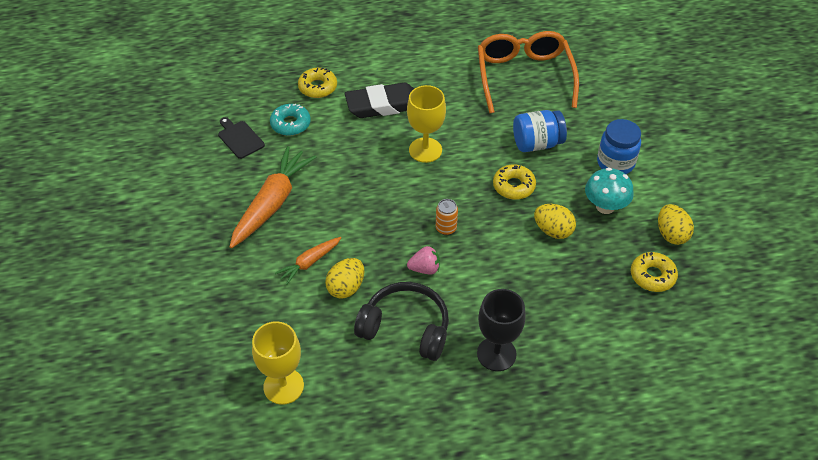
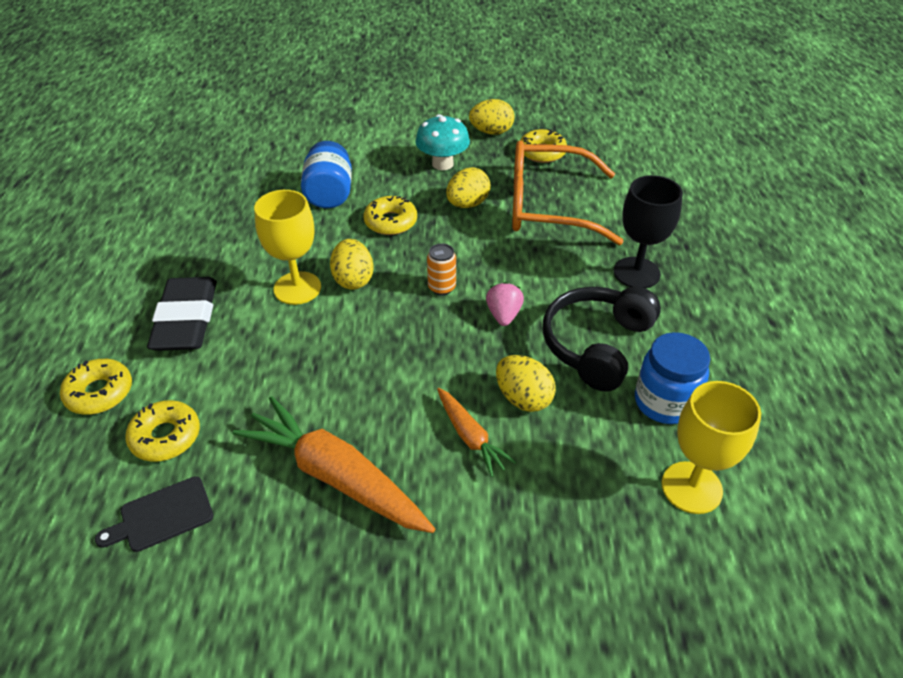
camera: 80 degrees left, 5 degrees down
turquoise donut [270,104,311,136] -> yellow donut [125,400,200,462]
orange glasses [478,31,579,113] -> orange glasses moved to [512,140,624,245]
blue jar [597,119,641,174] -> blue jar moved to [635,332,710,424]
none -> yellow egg [330,239,374,290]

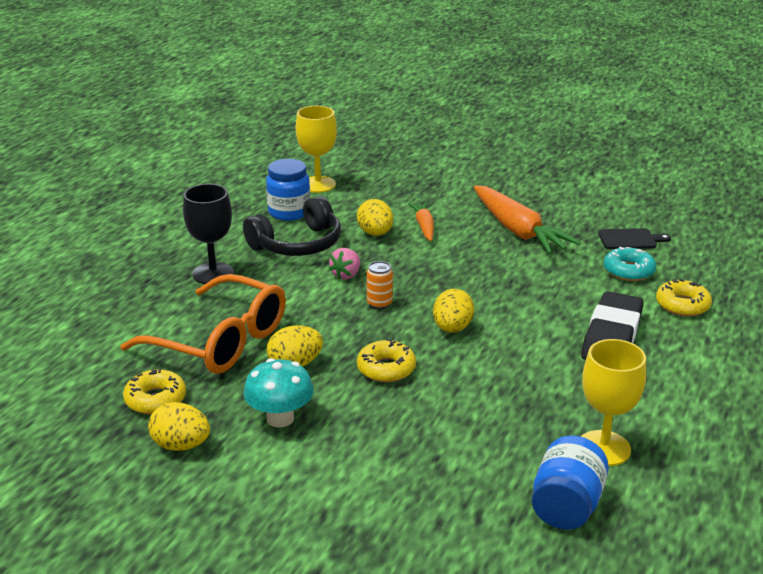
camera: 155 degrees left, 15 degrees down
yellow donut [125,400,200,462] -> turquoise donut [604,247,656,281]
yellow goblet [254,190,321,305] -> yellow goblet moved to [581,339,646,466]
blue jar [301,141,352,208] -> blue jar moved to [532,435,609,530]

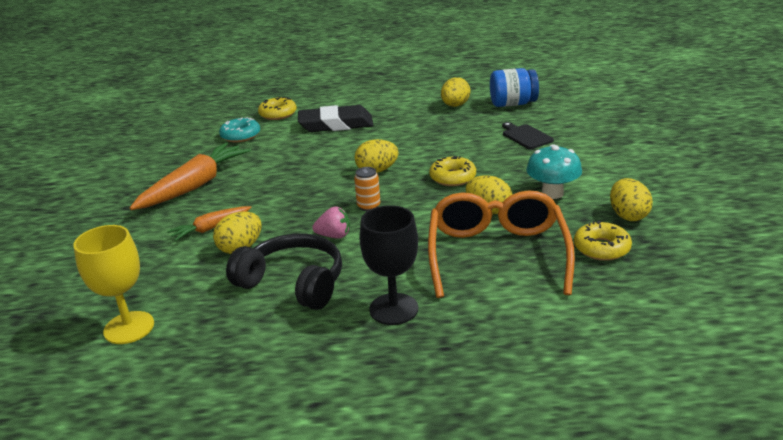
camera: 115 degrees left, 0 degrees up
blue jar [266,159,310,221] -> none
yellow goblet [581,339,646,466] -> yellow egg [441,77,471,107]
black cutting board [598,228,671,249] -> black cutting board moved to [502,122,554,149]

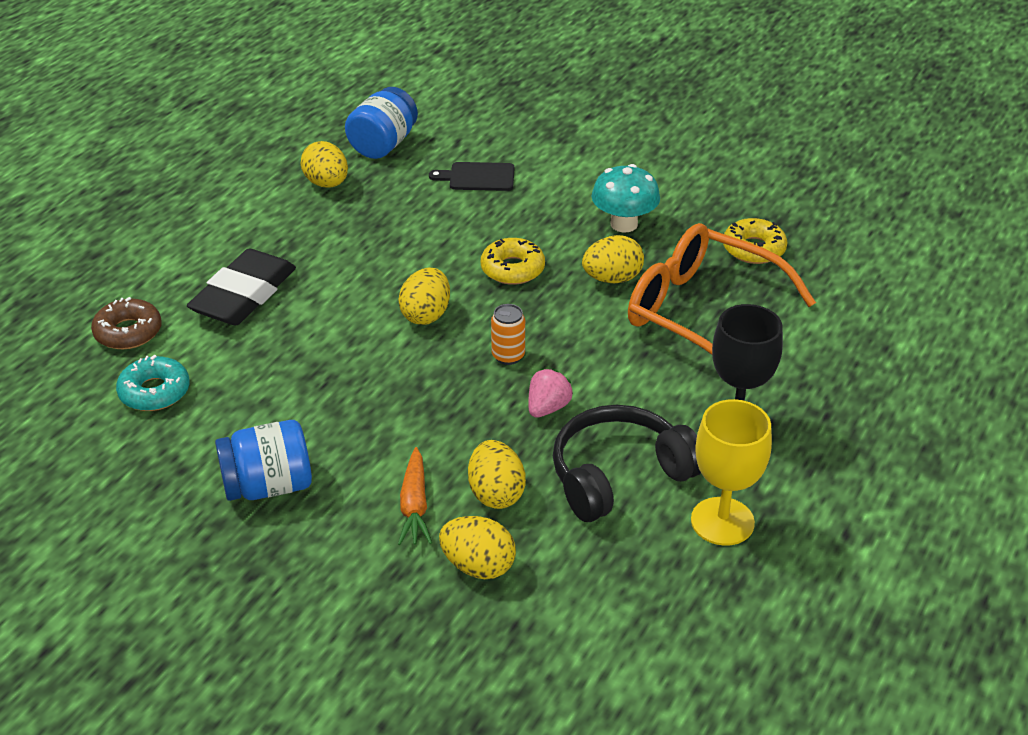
camera: 60 degrees left, 10 degrees up
yellow goblet [73,225,154,344] -> yellow goblet moved to [691,399,772,546]
orange carrot [129,142,251,210] -> blue jar [215,420,312,501]
yellow donut [258,97,297,120] -> brown donut [91,297,162,349]
yellow egg [610,178,653,221] -> yellow egg moved to [439,516,516,579]

